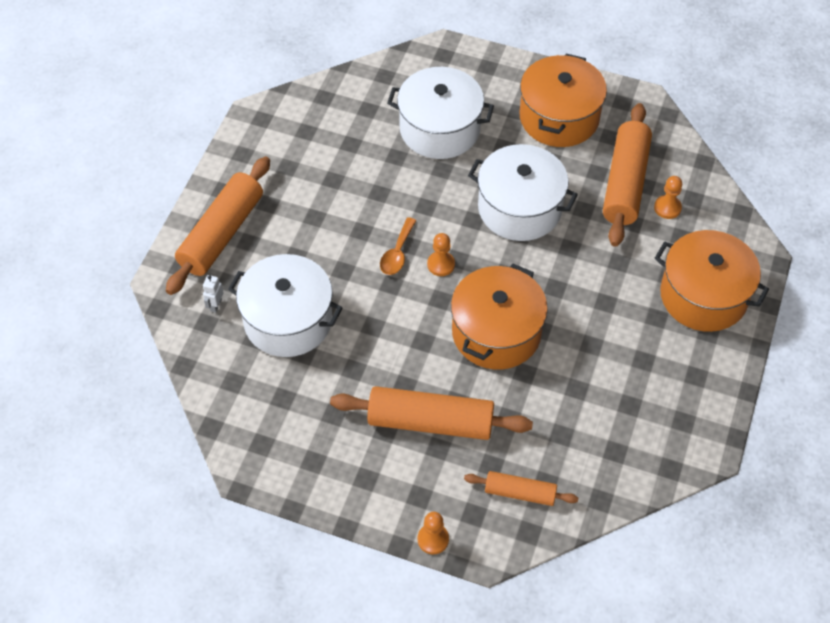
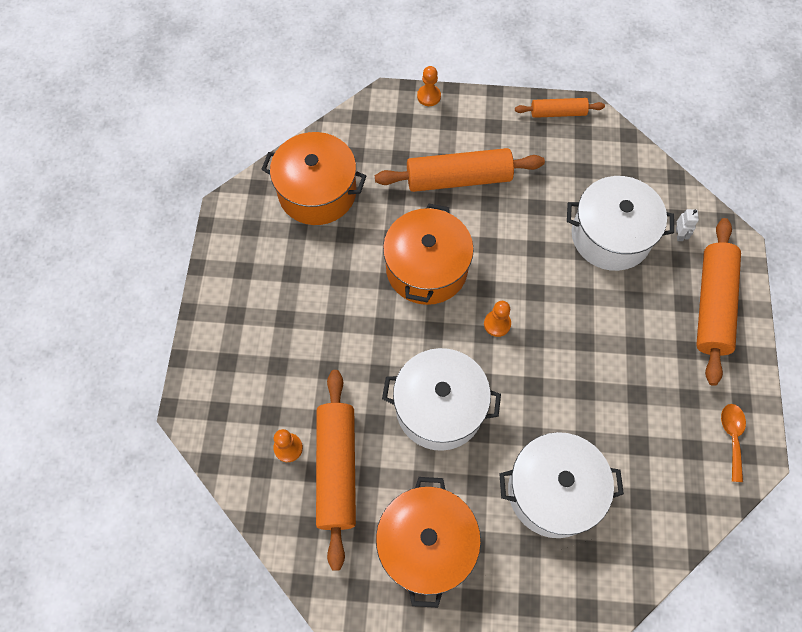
camera: 165 degrees right, 10 degrees up
orange spoon [380,217,416,275] -> orange spoon moved to [721,404,746,482]
orange rolling pin [464,471,578,506] -> orange rolling pin moved to [515,98,605,118]
orange pot [655,230,769,332] -> orange pot moved to [261,132,366,225]

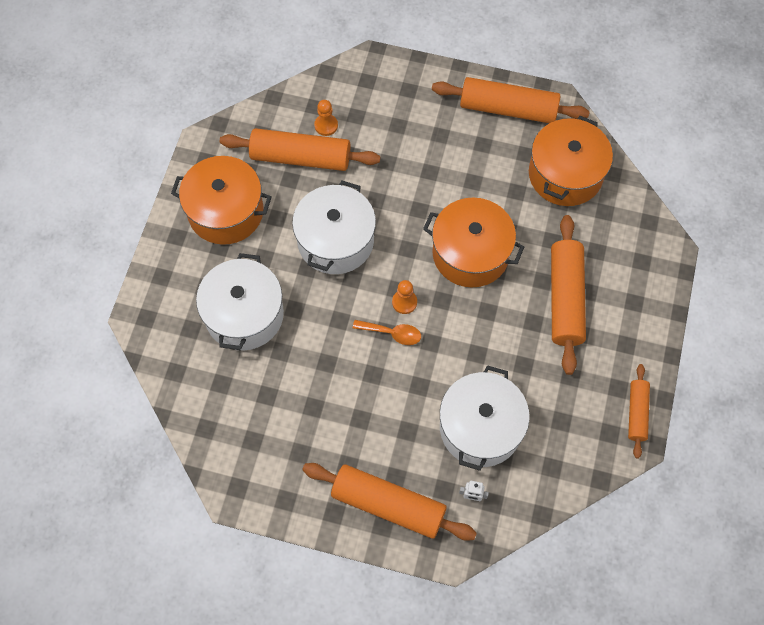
camera: 100 degrees right, 0 degrees up
orange pawn [417,66,441,106] -> none
orange spoon [721,404,746,482] -> orange spoon moved to [353,320,421,345]
none -> orange rolling pin [432,77,590,123]

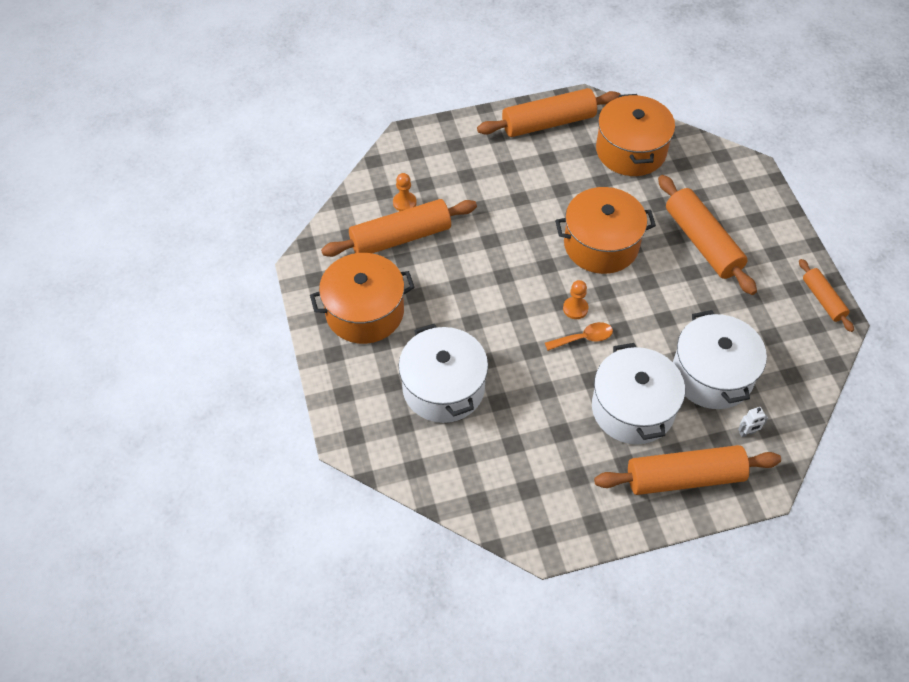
camera: 30 degrees left, 10 degrees down
white pot [292,181,376,274] -> white pot moved to [592,343,685,445]

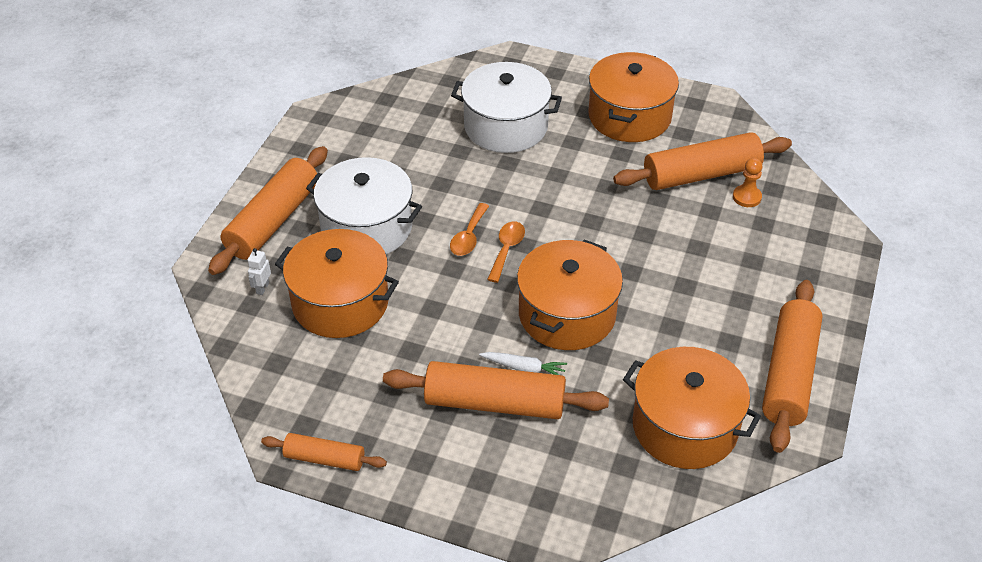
camera: 125 degrees right, 10 degrees down
orange rolling pin [321,199,477,257] -> orange rolling pin turned 60 degrees clockwise [613,132,792,190]
orange pawn [563,280,589,319] -> orange spoon [487,221,525,283]
white pot [673,310,767,409] -> orange pot [275,229,399,338]
none -> white carrot [479,352,567,375]

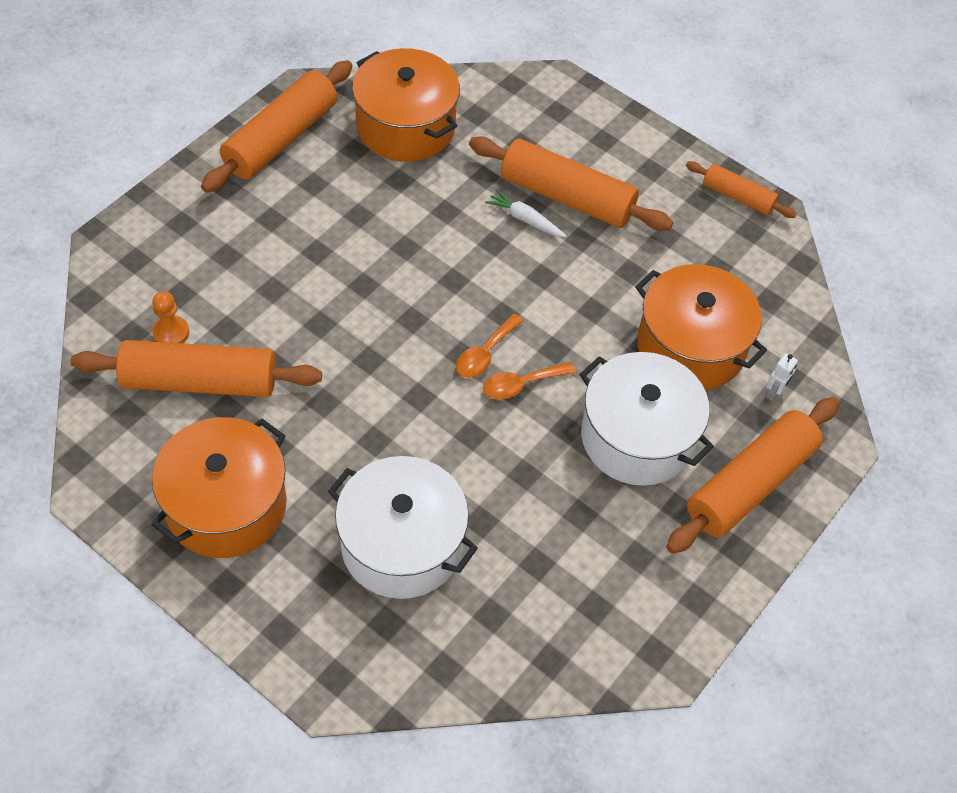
camera: 165 degrees left, 10 degrees up
orange spoon [450,203,489,256] -> orange spoon turned 150 degrees counterclockwise [483,362,576,400]
orange pot [517,240,623,350] -> none

